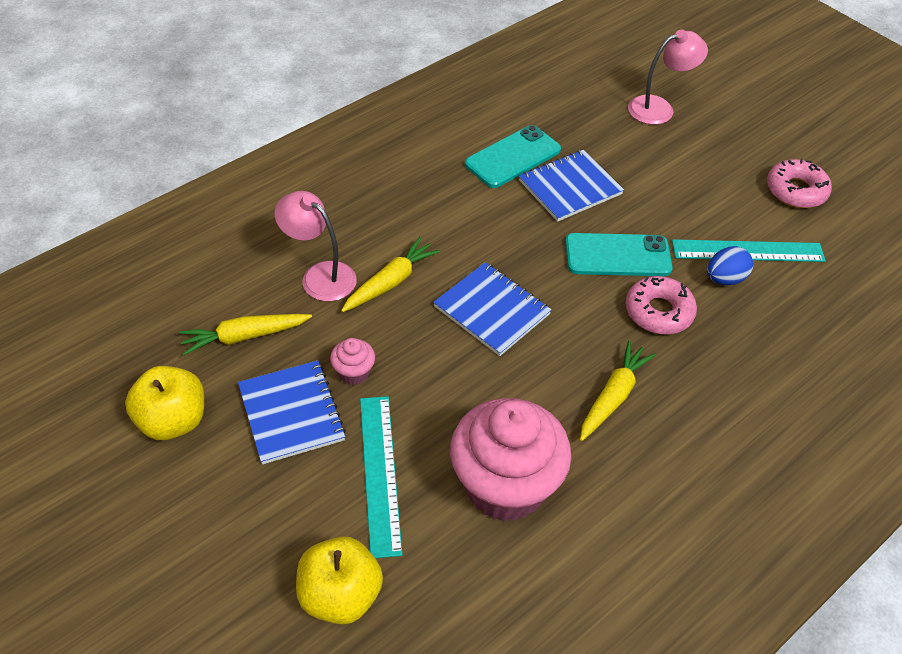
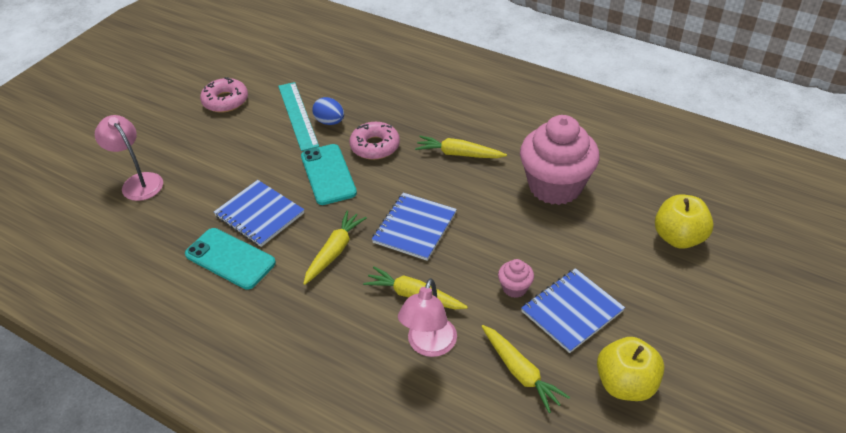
camera: 105 degrees left, 5 degrees down
turquoise ruler [360,396,403,558] -> none
none -> yellow carrot [303,210,367,285]

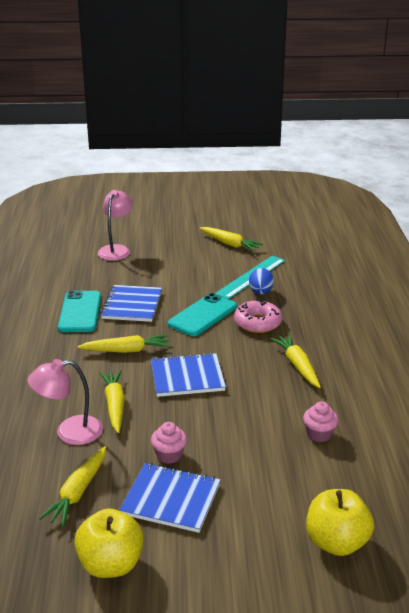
camera: 55 degrees right, 15 degrees down
pink donut [200,77,248,112] -> yellow carrot [199,227,263,251]
pink cupcake [520,115,600,205] -> pink cupcake [303,402,338,442], size x0.41

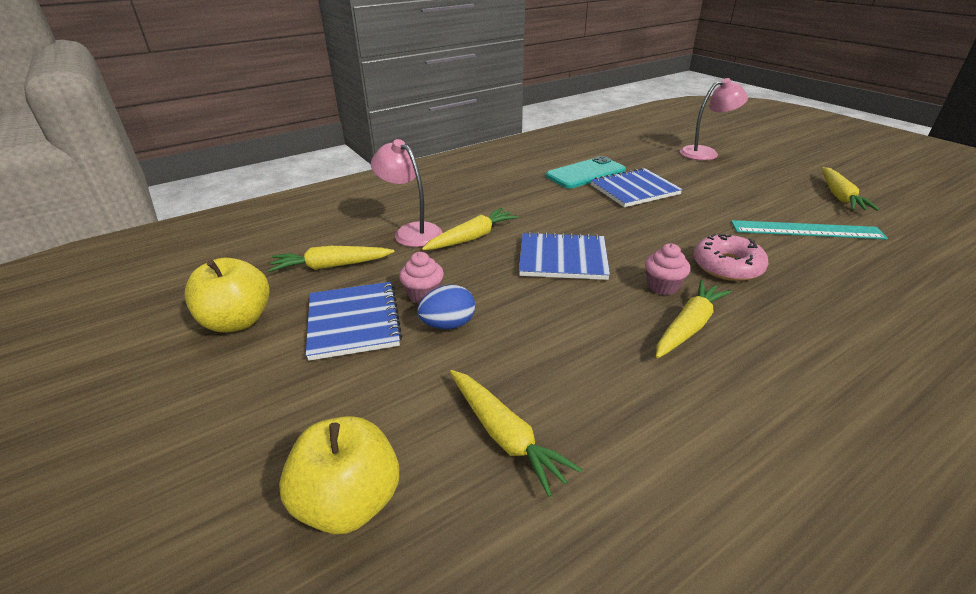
camera: 60 degrees right, 5 degrees up
yellow carrot [77,335,170,353] -> yellow carrot moved to [450,370,583,497]
blue notebook [151,353,226,397] -> blue notebook turned 45 degrees counterclockwise [519,232,610,280]
turquoise phone [168,293,237,336] -> none
blue egg [249,268,274,295] -> blue egg moved to [417,285,475,329]
pink cupcake [303,402,338,442] -> pink cupcake moved to [645,243,690,295]

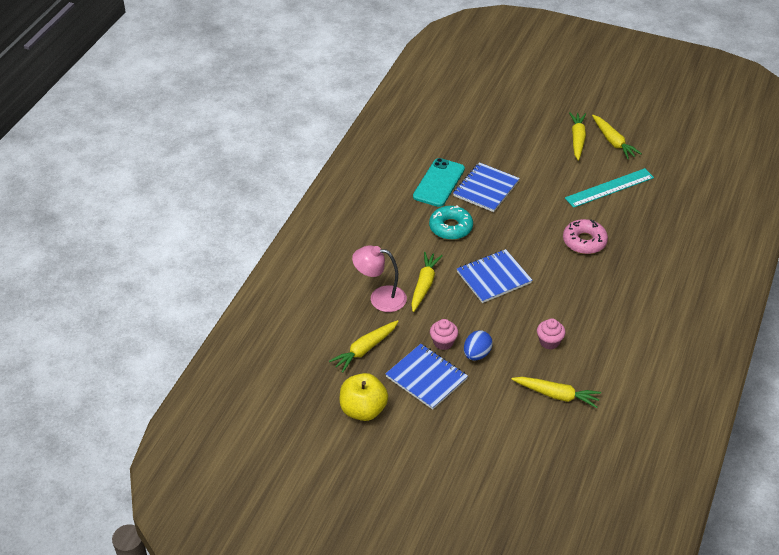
camera: 35 degrees left, 10 degrees up
yellow apple [279,416,399,534] -> none
pink cupcake [645,243,690,295] -> pink cupcake moved to [537,318,566,350]
yellow carrot [656,280,732,358] -> yellow carrot moved to [569,112,586,161]
pink lamp [680,78,748,160] -> none
none -> turquoise donut [429,205,473,240]

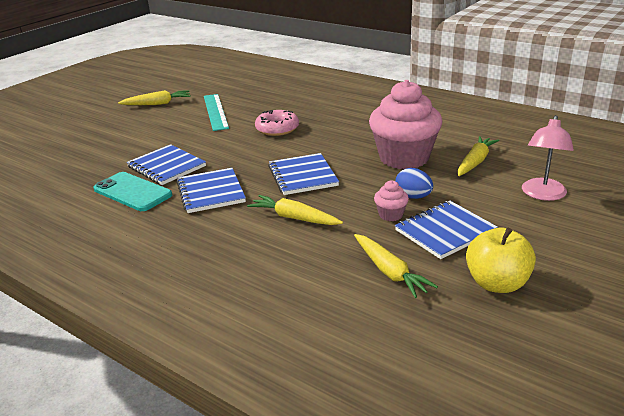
camera: 75 degrees left, 15 degrees down
pink lamp [352,246,407,312] -> pink lamp moved to [522,115,574,201]
turquoise donut [429,205,473,240] -> blue notebook [177,168,246,213]
pink cupcake [537,318,566,350] -> pink cupcake [369,80,442,169], size x2.41
yellow carrot [569,112,586,161] -> none

